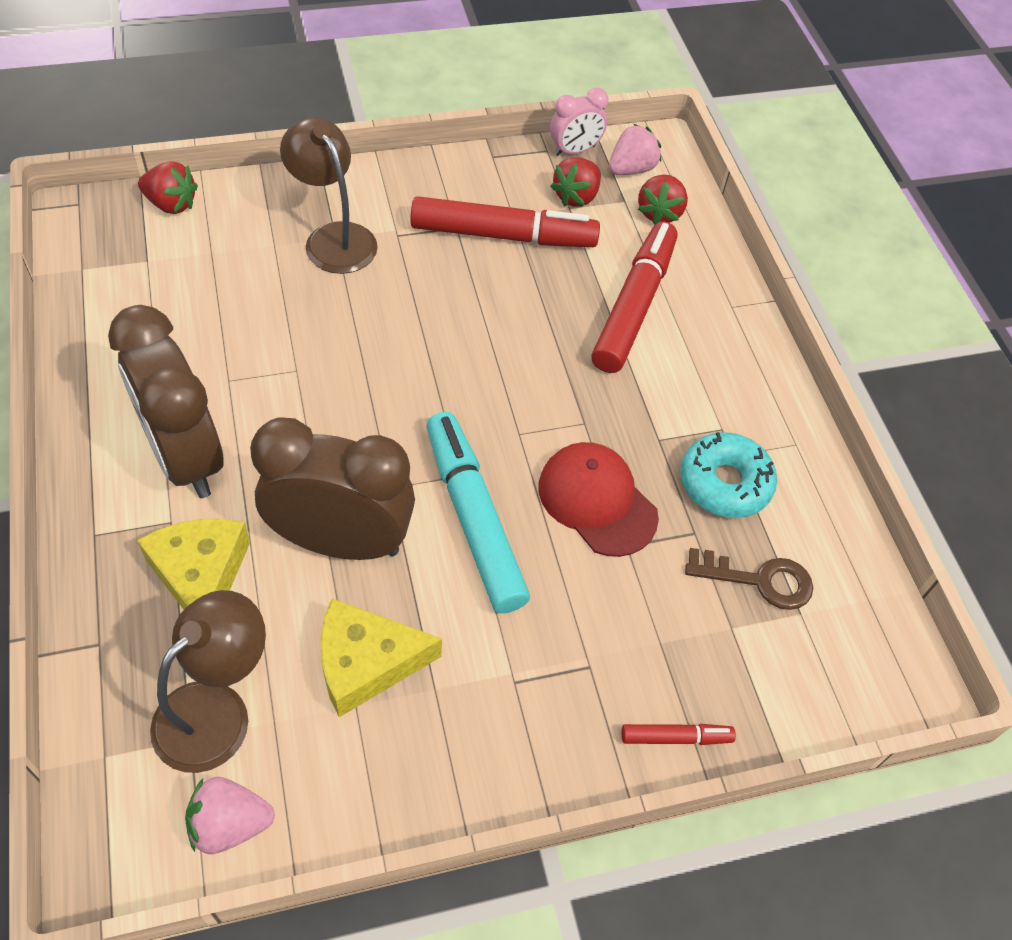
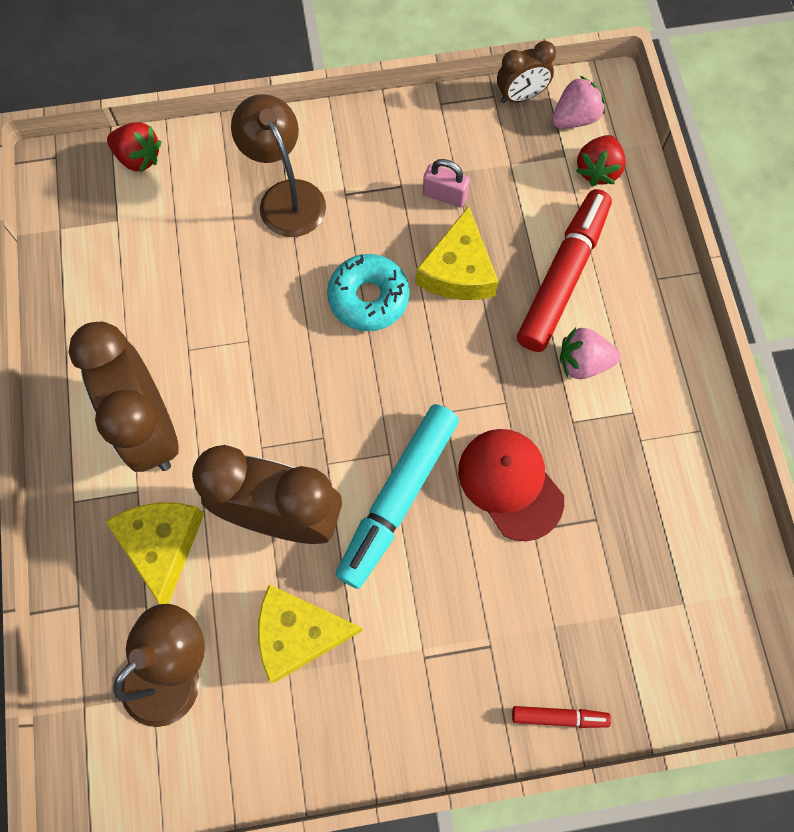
camera: 10 degrees right, 15 degrees up
pink strawberry [185,777,275,854] -> pink strawberry moved to [560,327,620,379]
red marker [410,196,600,247] -> pink padlock [423,159,470,207]
turquoise marker [426,412,530,613] -> turquoise marker turned 135 degrees counterclockwise [336,404,459,589]
pink clock [550,88,609,156] -> brown clock [497,41,556,103]
red strawberry [550,157,601,207] -> none
turquoise donut [680,432,777,518] -> turquoise donut moved to [327,254,410,331]
brown key [685,548,813,610] -> none
none -> yellow cheese [416,206,498,300]

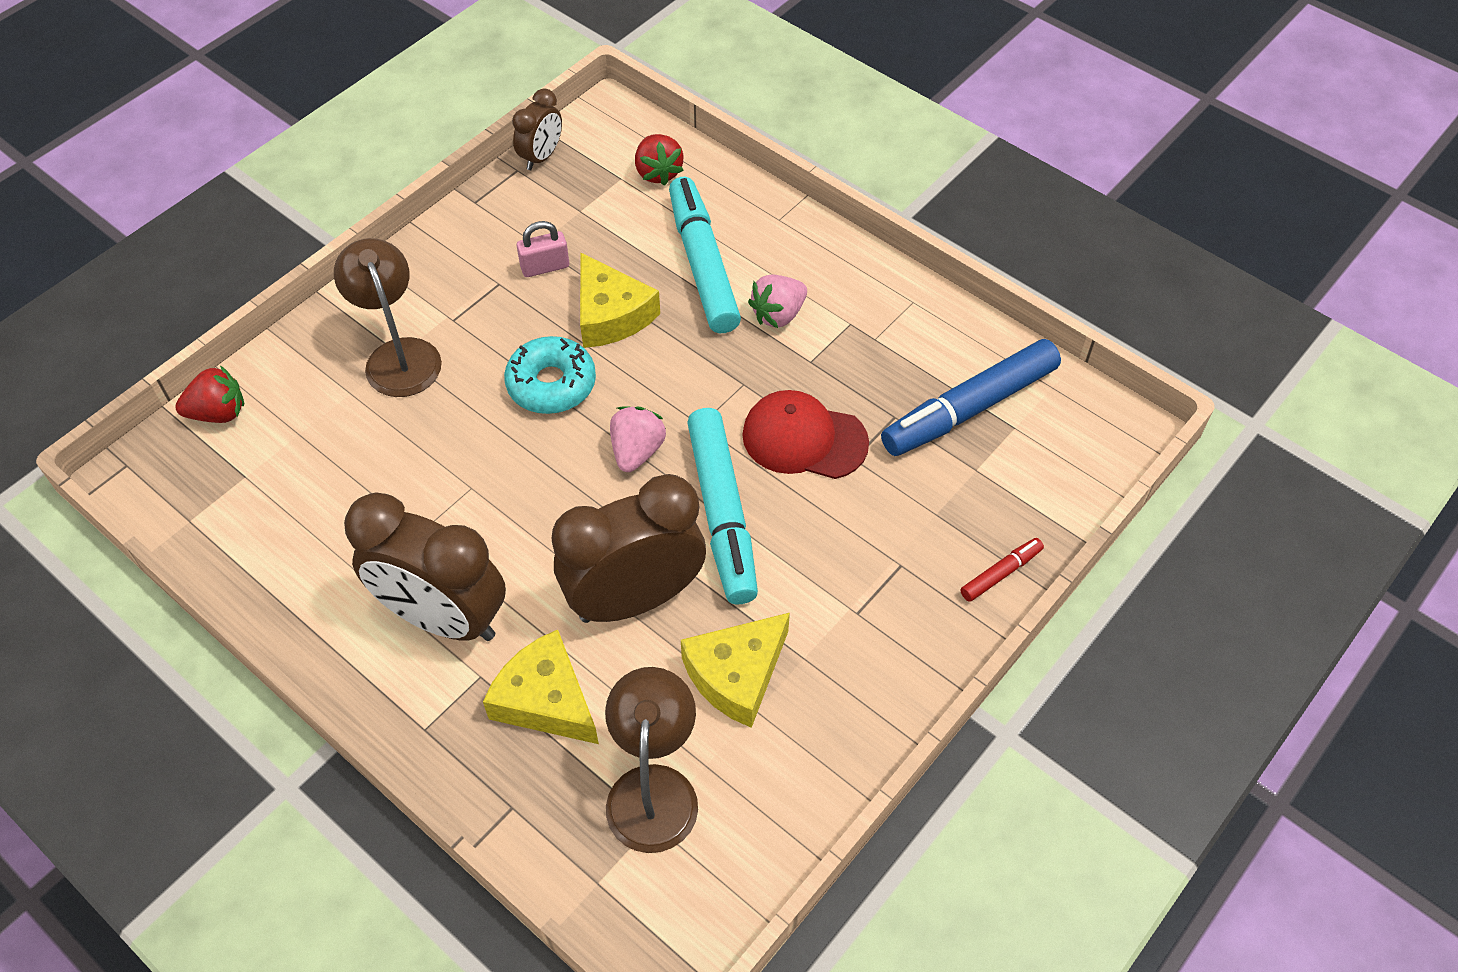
camera: 40 degrees left, 15 degrees down
brown lamp [231,94,326,237] -> brown lamp turned 45 degrees clockwise [334,238,442,397]
red marker [517,189,612,352] -> turquoise marker [669,177,741,333]
pink strawberry [552,76,605,129] -> pink strawberry moved to [610,406,666,472]
none -> blue marker [881,339,1061,456]

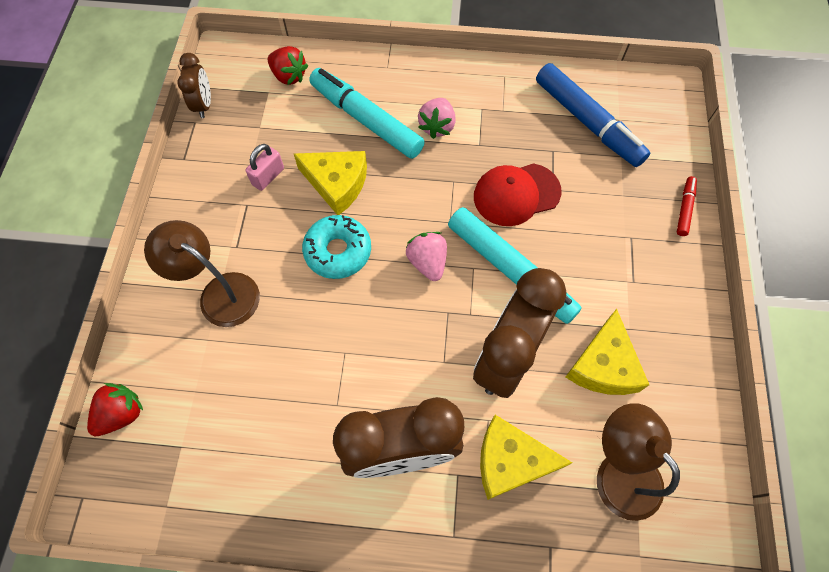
camera: 35 degrees left, 10 degrees up
blue marker [881,339,1061,456] -> blue marker turned 60 degrees counterclockwise [536,63,650,167]

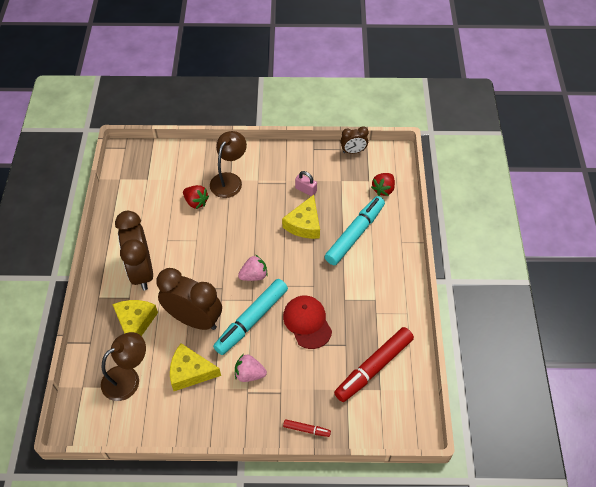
camera: 85 degrees right, 10 degrees down
red strawberry [87,383,143,436] -> red strawberry moved to [183,185,209,209]
turquoise donut [302,215,371,279] -> none
pink strawberry [418,98,456,139] -> pink strawberry moved to [235,354,267,382]
blue marker [536,63,650,167] -> red marker [334,327,414,402]

